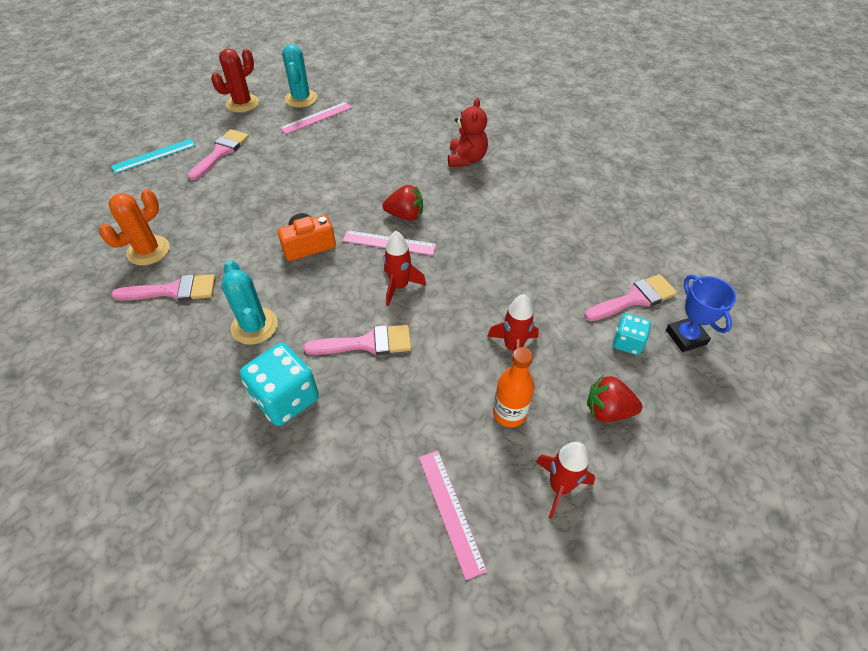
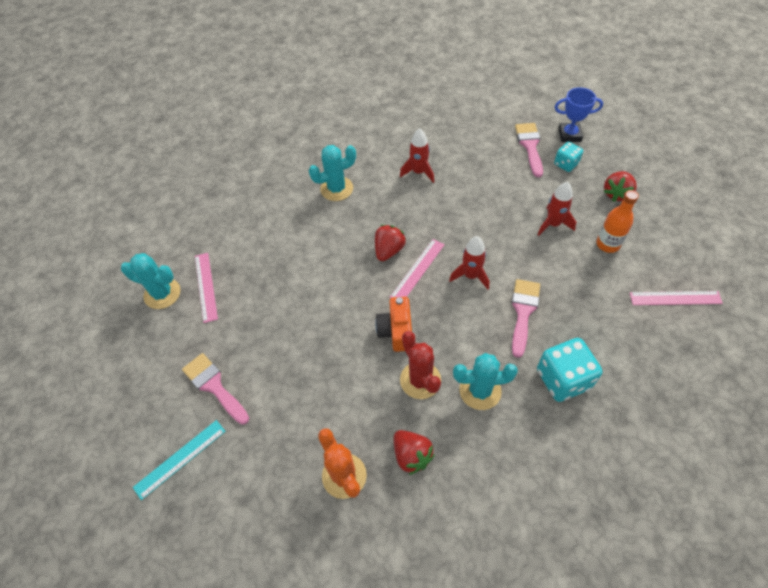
camera: 65 degrees left, 5 degrees up
turquoise ruler [111,139,196,174] -> turquoise ruler turned 60 degrees clockwise [133,420,226,500]
pink brush [111,274,215,301] -> red strawberry [394,430,435,475]
red cactus [211,49,259,113] -> red cactus moved to [400,331,441,399]
red teddy bear [448,98,488,167] -> turquoise cactus [309,145,356,201]
red rocket [536,442,595,519] -> red rocket moved to [400,128,434,183]

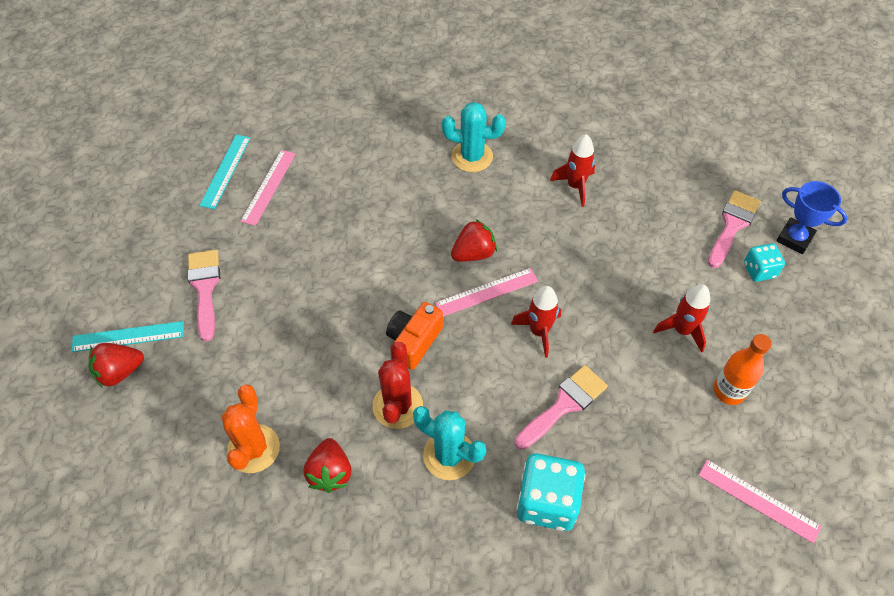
camera: 30 degrees right, 0 degrees up
turquoise cactus [121,253,180,309] -> turquoise ruler [199,135,250,209]
red strawberry [603,171,637,202] -> red strawberry moved to [89,343,144,388]

